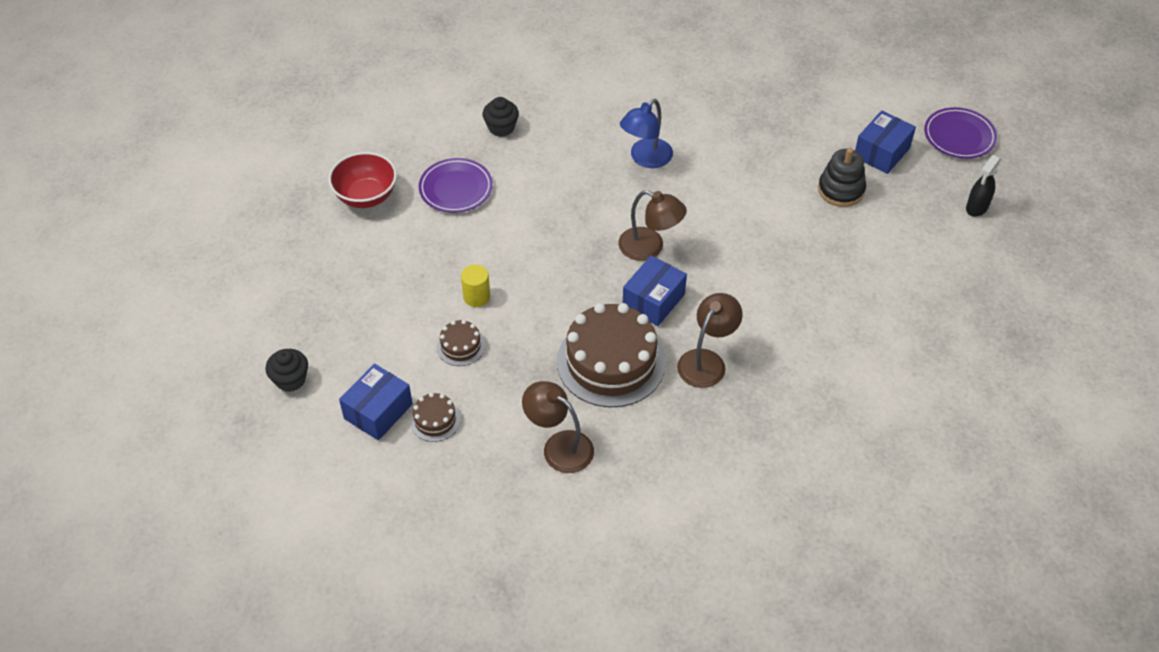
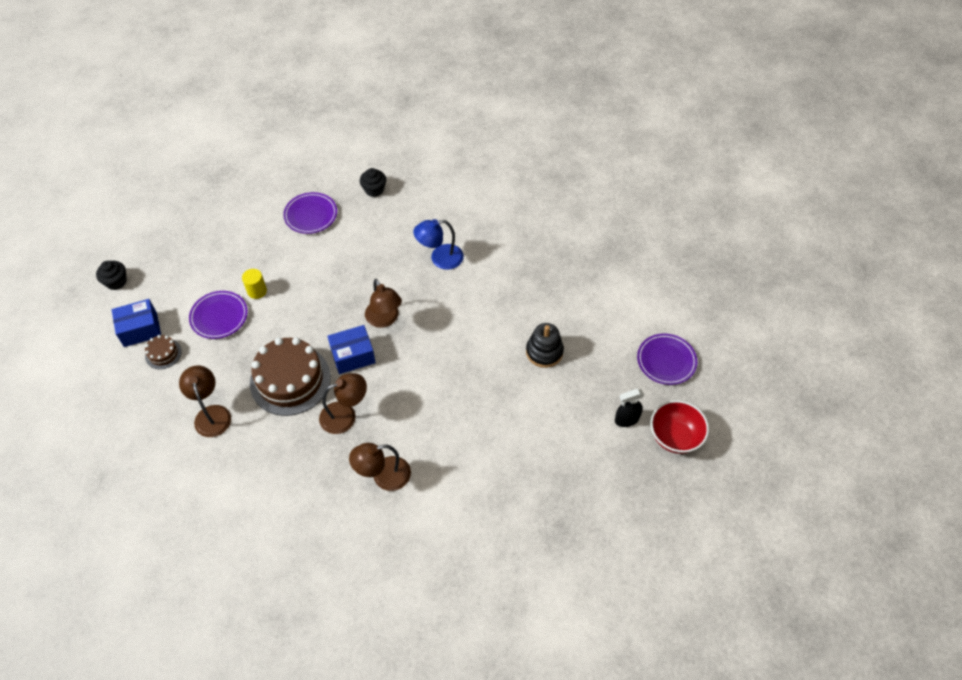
camera: 35 degrees right, 5 degrees up
red bowl [328,152,397,208] -> red bowl moved to [650,400,709,454]
brown cake [436,320,485,366] -> purple plate [189,291,248,339]
blue box [855,110,916,174] -> none
none -> brown lamp [349,443,411,491]

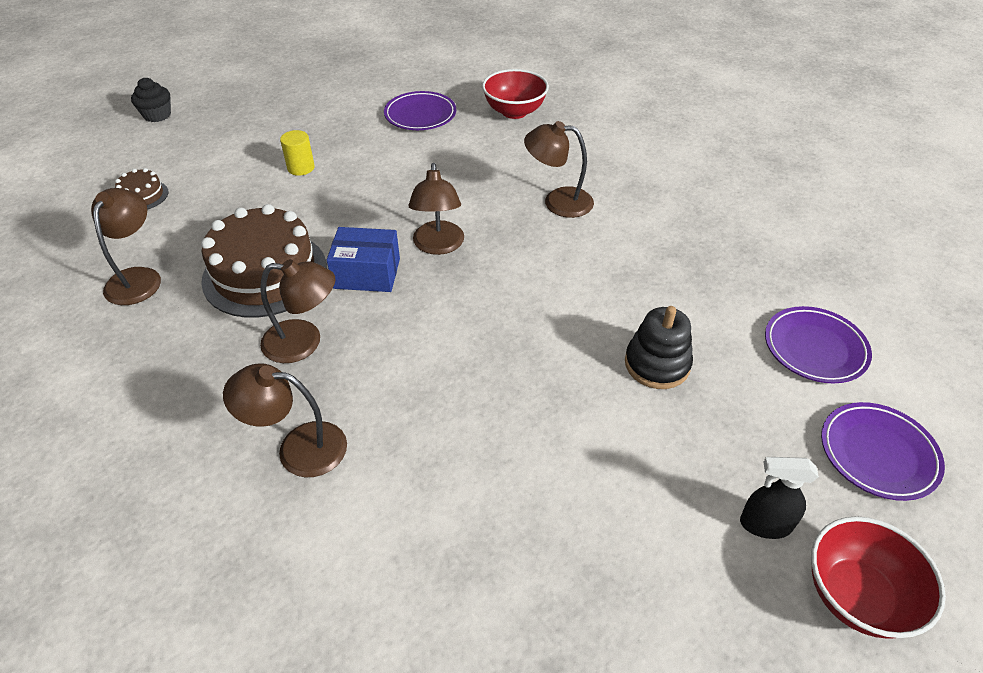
camera: 25 degrees right, 10 degrees down
blue box [112,299,161,347] -> none
purple plate [189,291,248,339] -> purple plate moved to [765,306,872,383]
black cupcake [360,168,386,197] -> red bowl [482,69,549,119]
blue lamp [413,219,464,270] -> brown lamp [524,121,594,218]

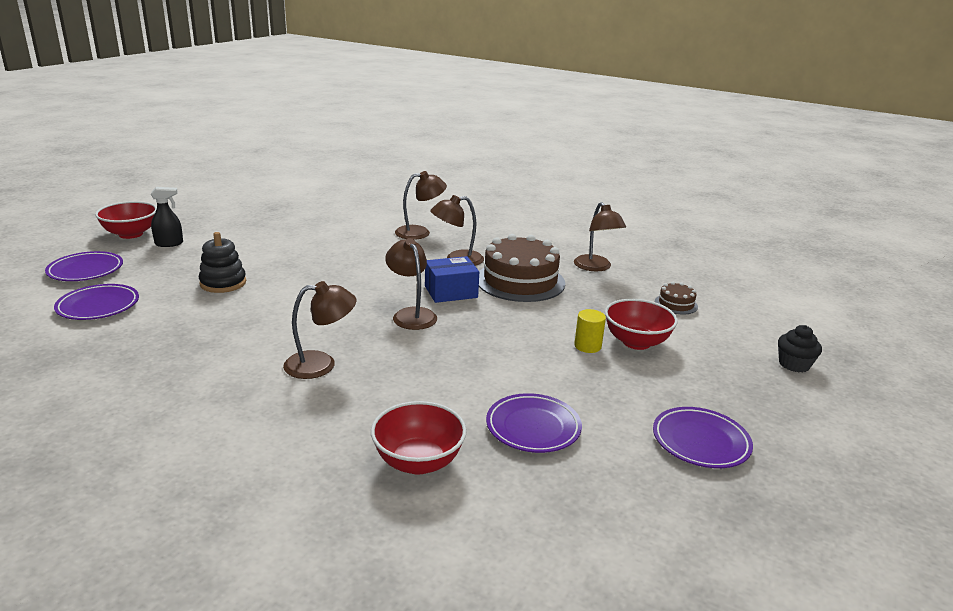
camera: 155 degrees right, 20 degrees down
none -> red bowl [605,299,678,350]
none -> purple plate [653,407,753,468]

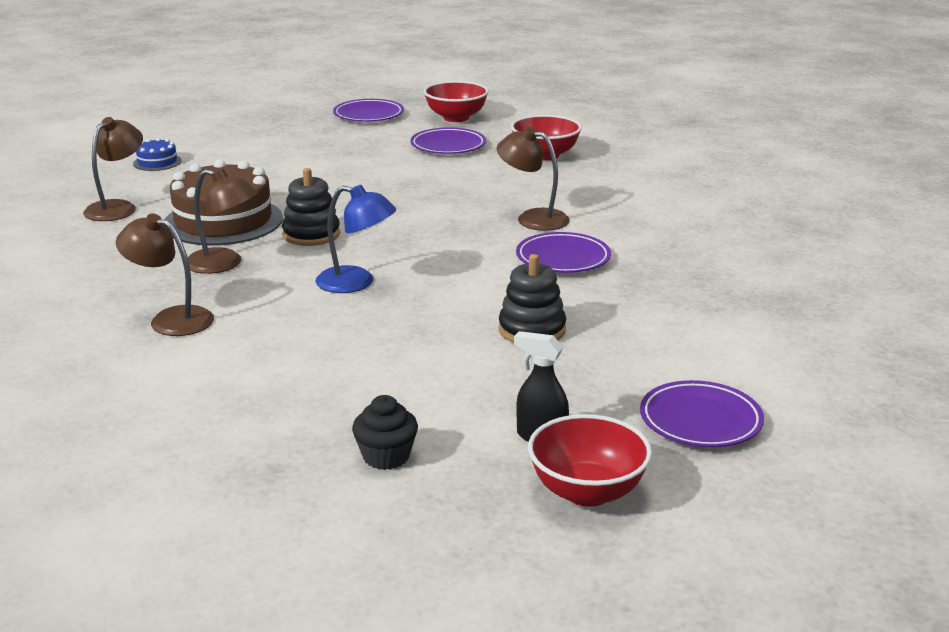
camera: 135 degrees left, 0 degrees up
purple plate [54,284,139,320] -> purple plate moved to [516,232,611,273]
brown lamp [385,238,437,330] -> none
blue box [425,256,479,303] -> black stacking toy [282,168,340,246]
yellow cylinder [574,309,606,353] -> none
red bowl [605,299,678,350] -> red bowl moved to [424,81,489,122]
brown cake [655,282,698,315] -> blue cake [133,138,182,171]
black cupcake [778,325,822,373] -> black cupcake moved to [352,395,418,470]
none -> blue lamp [315,185,396,293]

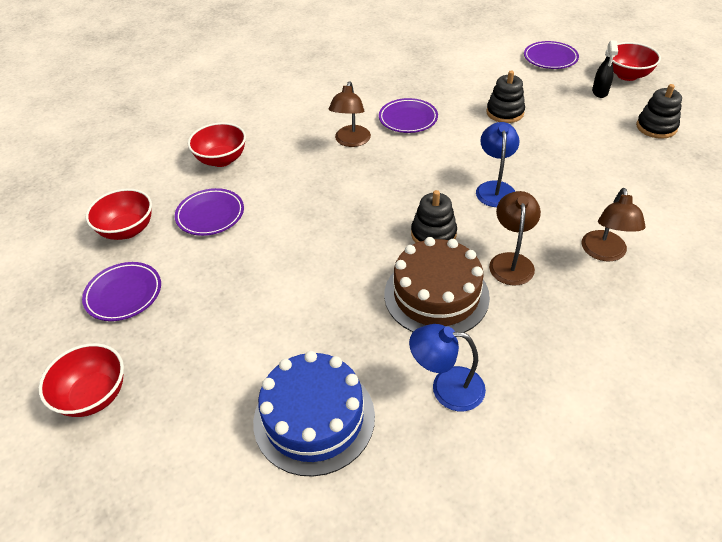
camera: 105 degrees left, 20 degrees up
brown lamp [83,117,143,221] -> blue lamp [409,324,486,411]
blue cake [133,138,182,171] -> blue cake [253,351,375,477], size x2.21
black cupcake [352,395,418,470] -> black stacking toy [636,84,682,139]
none -> red bowl [39,343,124,417]

